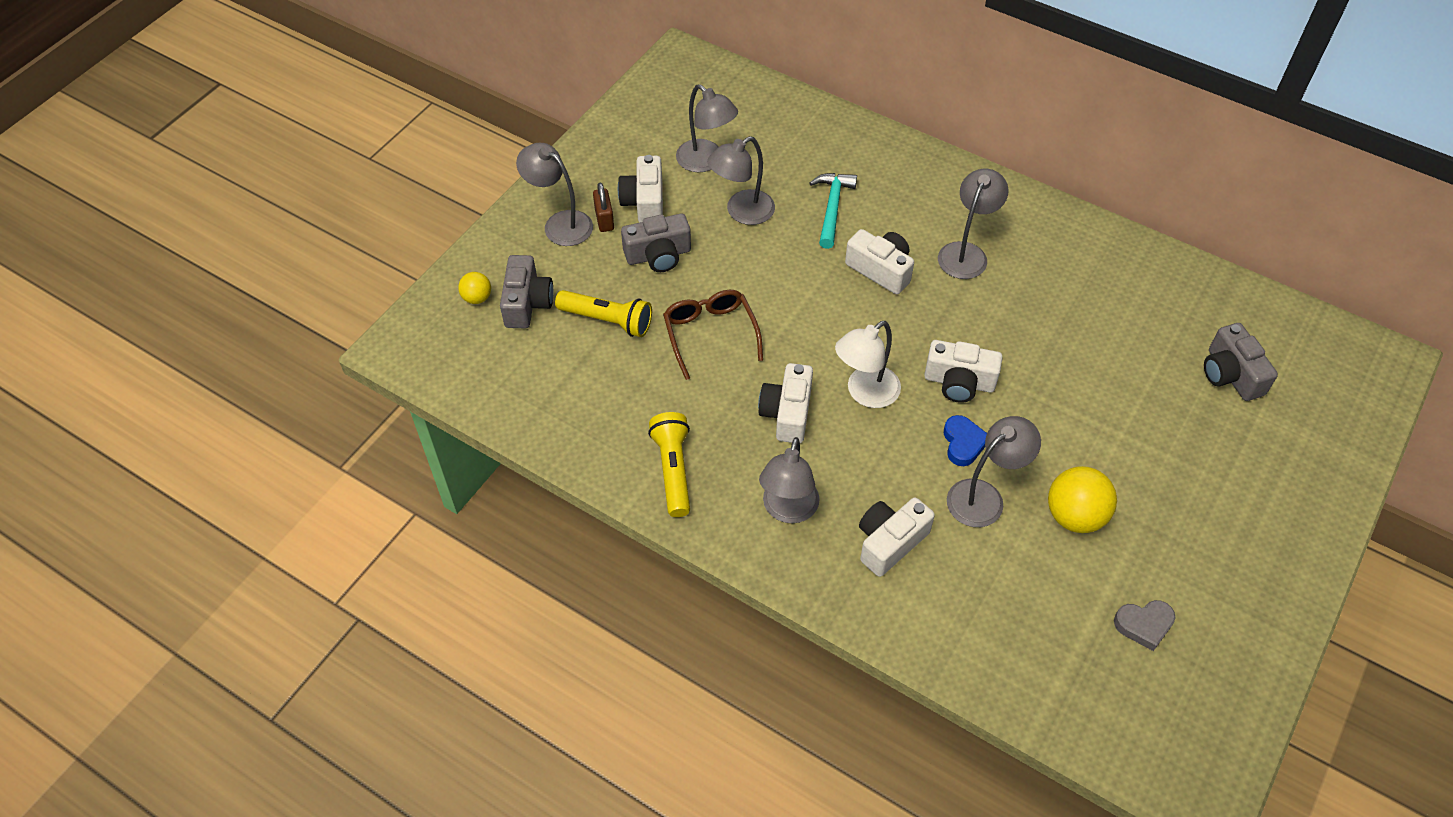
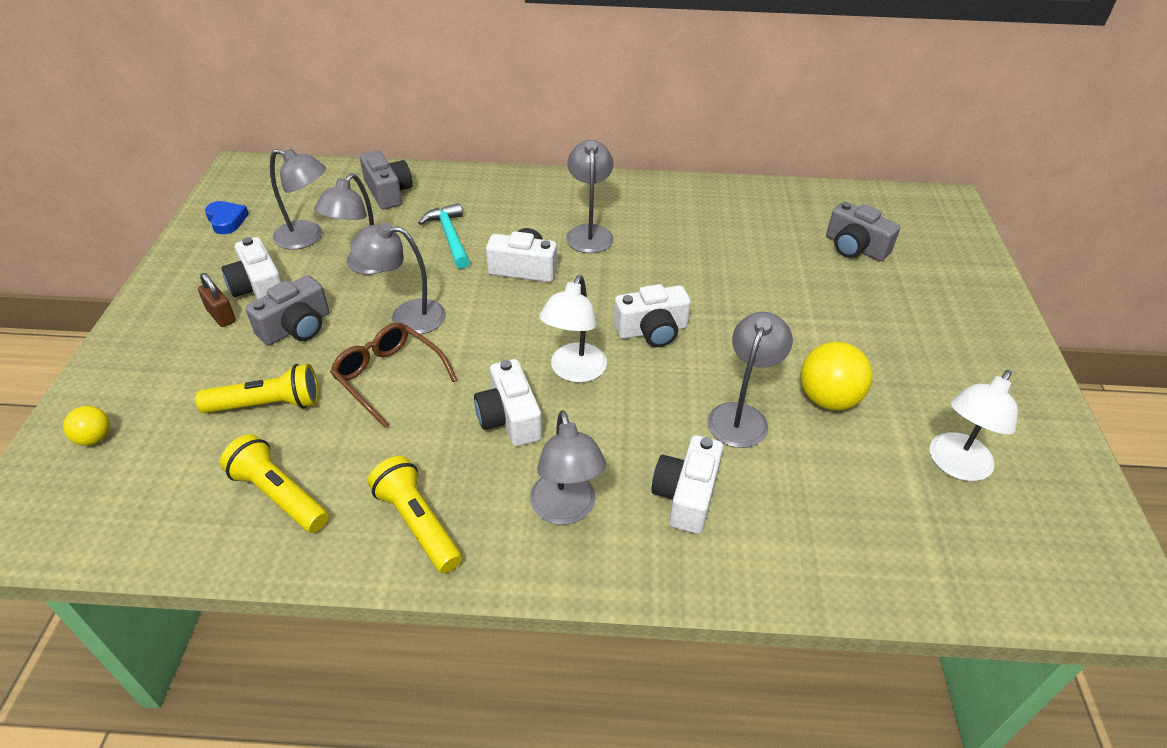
camera: 30 degrees left, 10 degrees down
grey camera [500,255,554,328] -> grey camera moved to [360,151,413,210]
grey lamp [516,143,593,246] -> grey lamp moved to [350,222,446,334]
blue heart [944,415,987,466] -> blue heart moved to [205,201,249,234]
grey heart [1114,600,1175,651] -> white lamp [930,370,1018,481]
none -> yellow flashlight [220,434,329,533]

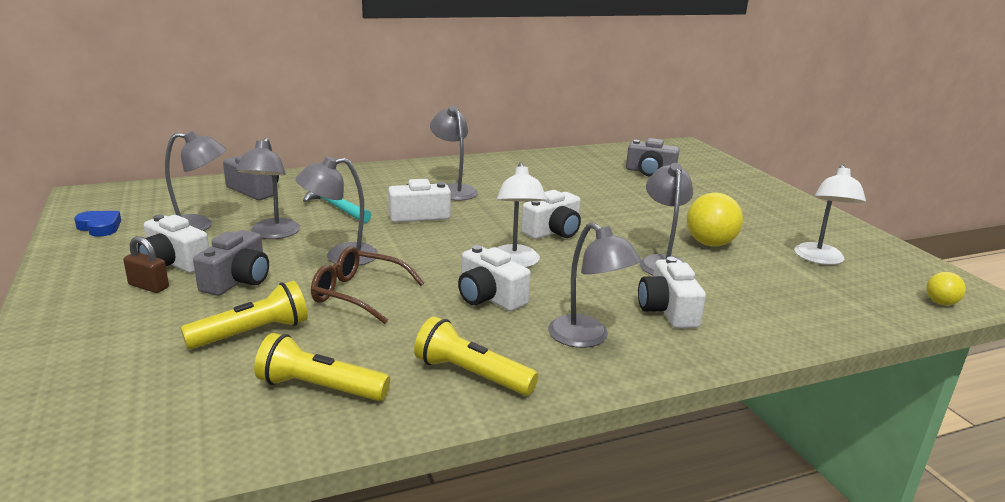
camera: 25 degrees left, 20 degrees down
yellow ball [63,406,110,446] -> yellow ball moved to [926,272,966,305]

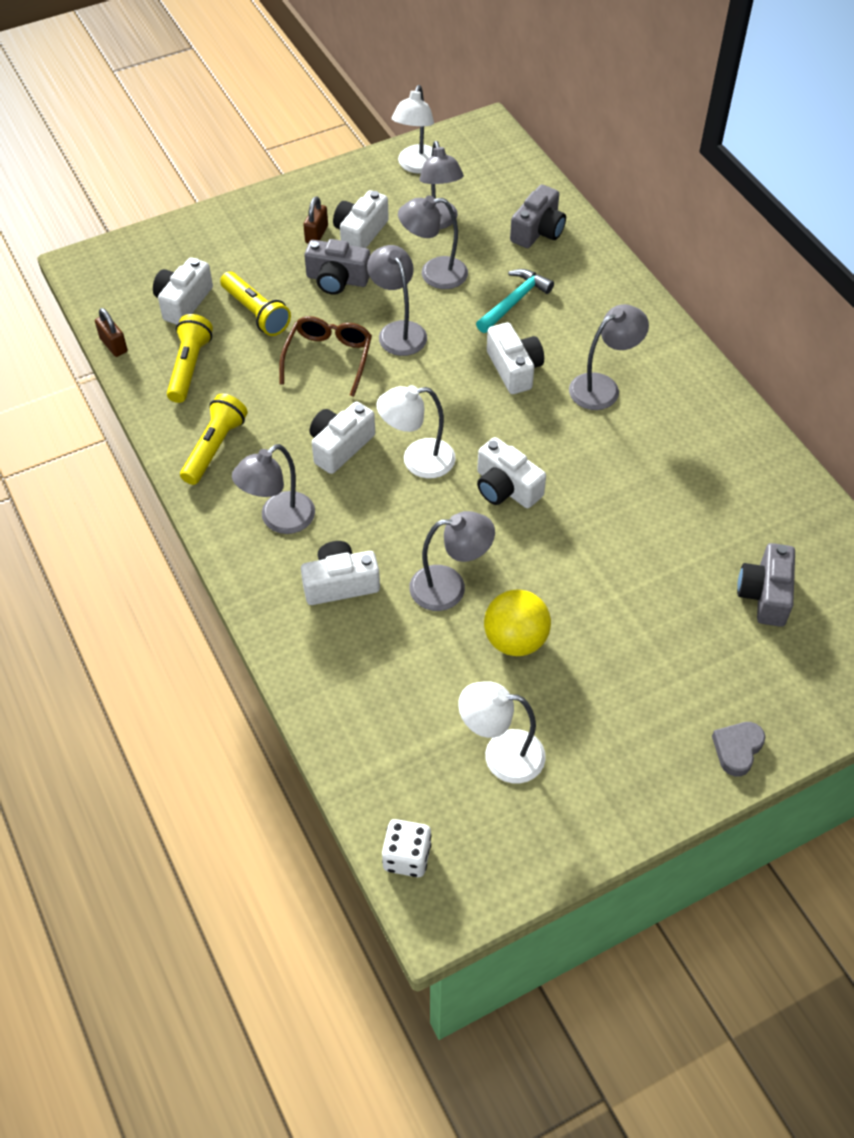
camera: 85 degrees right, 30 degrees up
blue heart [74,211,121,237] -> white lamp [392,85,434,174]
yellow ball [926,272,966,305] -> white dice [382,819,431,877]
none -> brown padlock [95,308,128,357]
none -> white camera [153,257,213,325]
none -> grey heart [712,722,766,777]

